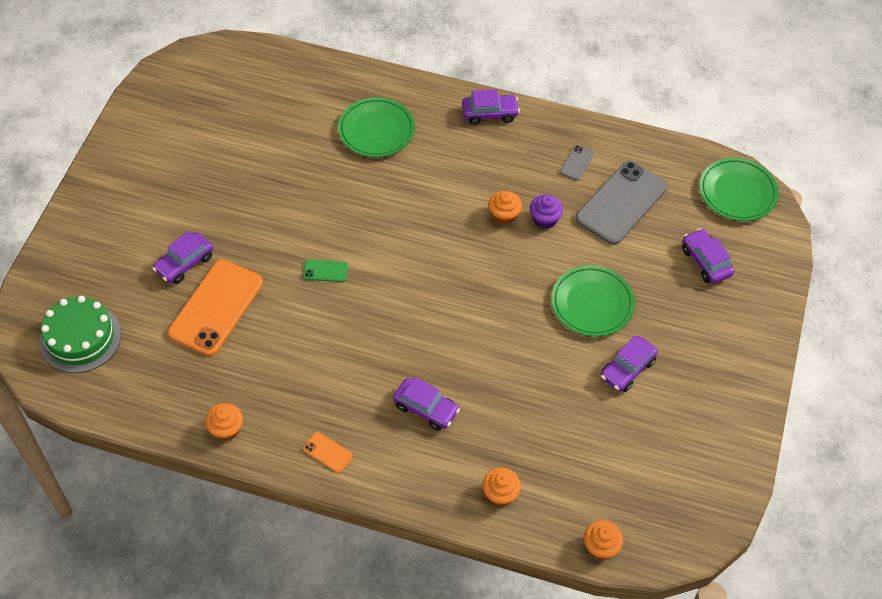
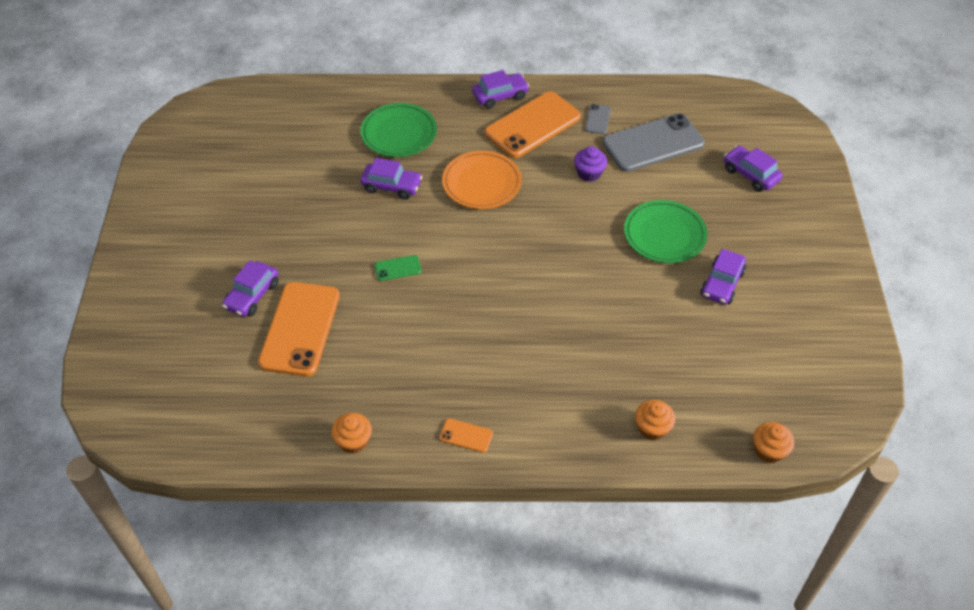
camera: 15 degrees left, 5 degrees down
green cake [40,296,121,373] -> none
purple car [393,377,460,431] -> purple car moved to [361,158,422,200]
orange cupcake [488,191,522,225] -> none
grey phone [575,161,667,245] -> grey phone turned 45 degrees clockwise [603,114,705,172]
green plate [699,158,779,221] -> none
none -> orange plate [442,151,522,209]
none -> orange phone [485,91,581,158]

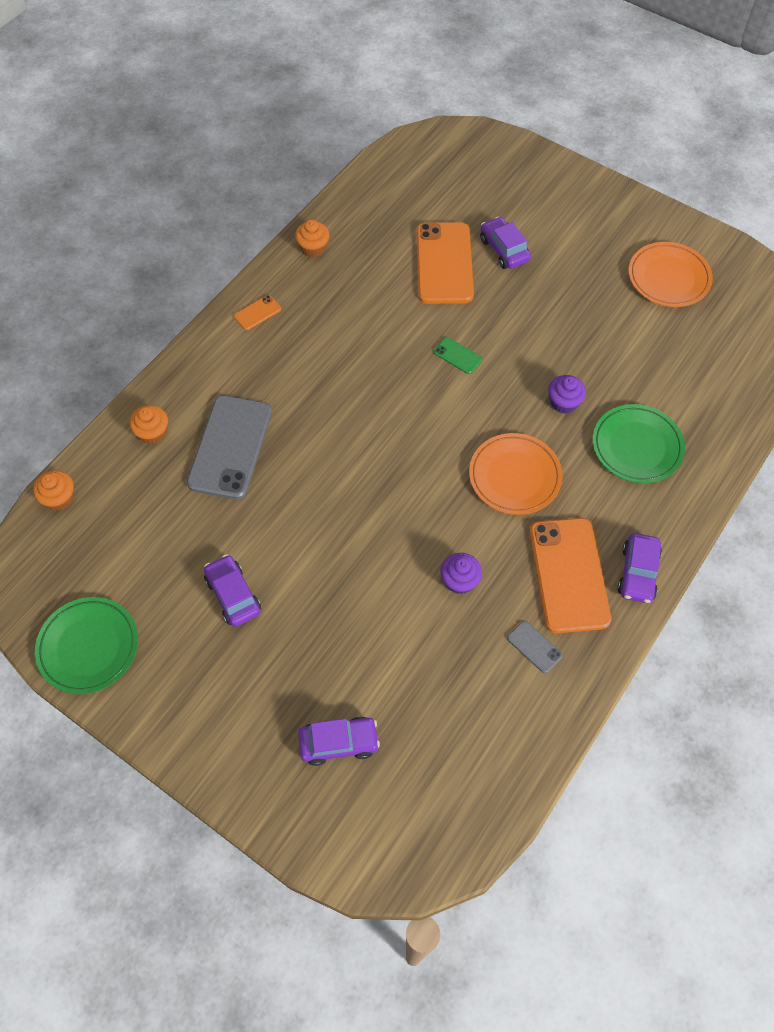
camera: 125 degrees right, 10 degrees up
orange phone [258,282,340,377] -> orange phone turned 45 degrees clockwise [416,223,474,304]
purple car [361,158,422,200] -> purple cupcake [548,375,586,414]
green phone [375,255,421,281] -> green phone turned 75 degrees counterclockwise [434,337,482,374]
grey phone [603,114,705,172] -> grey phone moved to [187,395,272,499]
green plate [624,200,707,263] -> green plate moved to [35,597,138,694]
none -> orange plate [628,242,713,307]

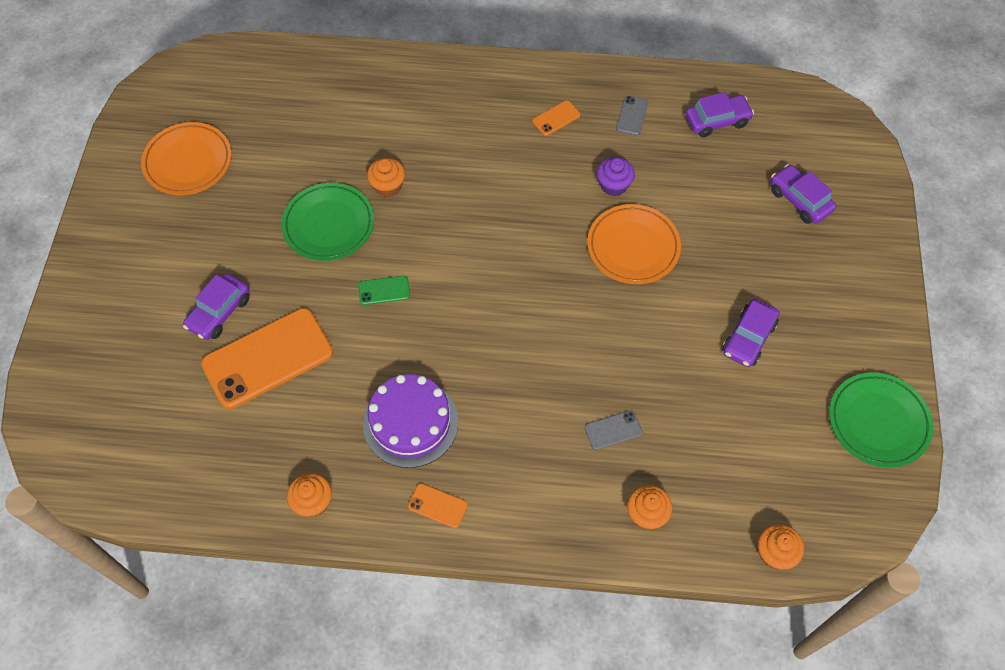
camera: 120 degrees left, 0 degrees up
grey phone [187,395,272,499] -> grey phone [585,410,643,450], size x0.43
green phone [434,337,482,374] -> green phone turned 75 degrees clockwise [358,276,410,305]
orange plate [469,433,563,515] -> orange plate moved to [587,204,681,284]
orange phone [529,518,611,633] -> orange phone [532,100,581,136], size x0.43
purple cupcake [548,375,586,414] -> orange cupcake [367,158,405,197]
green plate [592,404,685,483] -> green plate moved to [281,183,374,261]
purple car [617,533,662,603] -> purple car moved to [685,92,754,137]
none -> purple cake [363,374,458,468]

